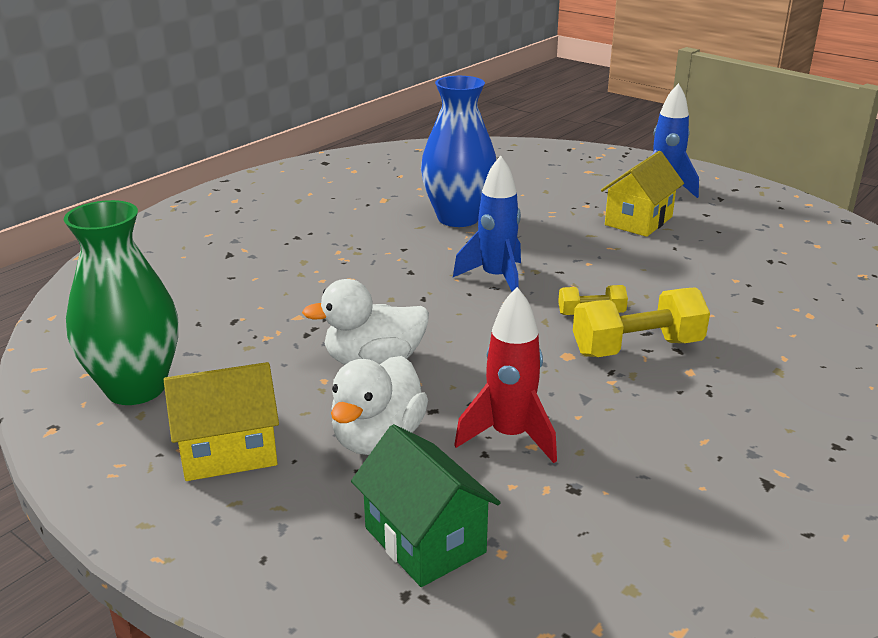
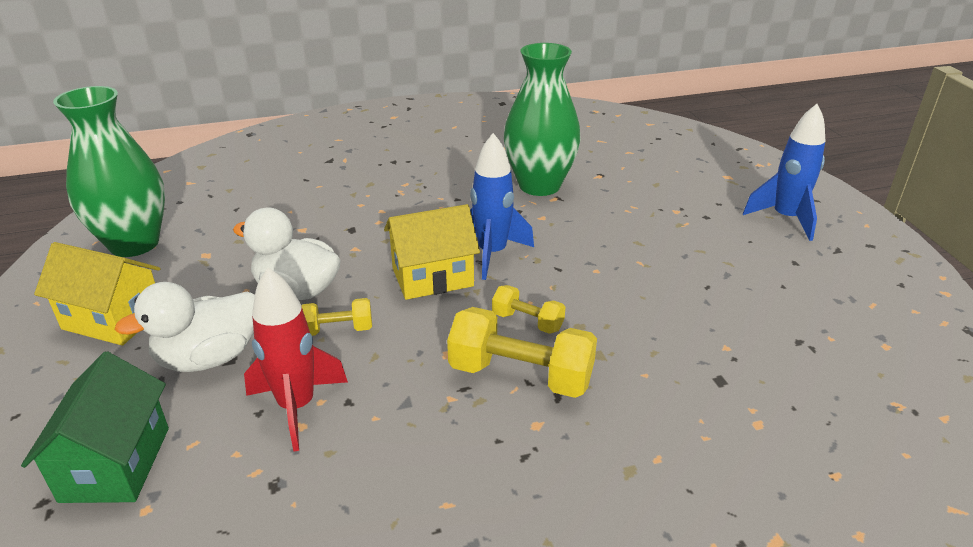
camera: 35 degrees right, 5 degrees up
blue vase [421,76,496,227] -> green vase [504,43,581,196]
yellow house [601,151,684,237] -> yellow house moved to [384,204,480,300]
none -> yellow dumbbell [301,298,372,336]

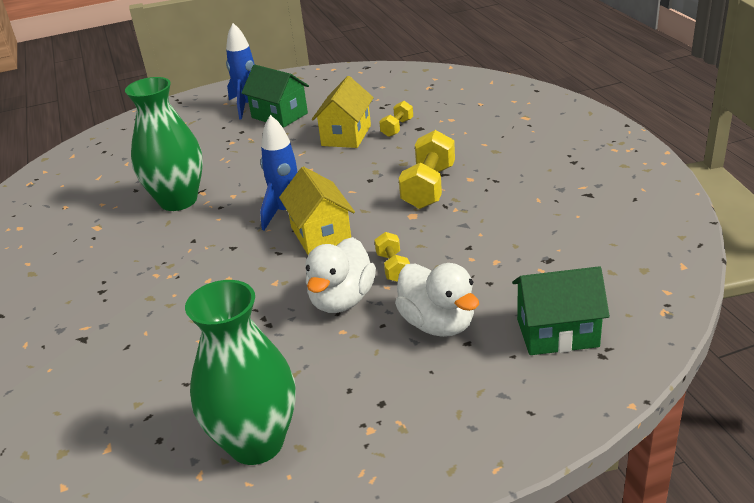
camera: 90 degrees left, 0 degrees up
yellow house [34,242,160,346] -> yellow house moved to [312,76,374,148]
red rocket [244,267,348,452] -> none
yellow dumbbell [492,285,565,334] -> yellow dumbbell moved to [379,101,413,137]
none -> green house [242,64,309,128]

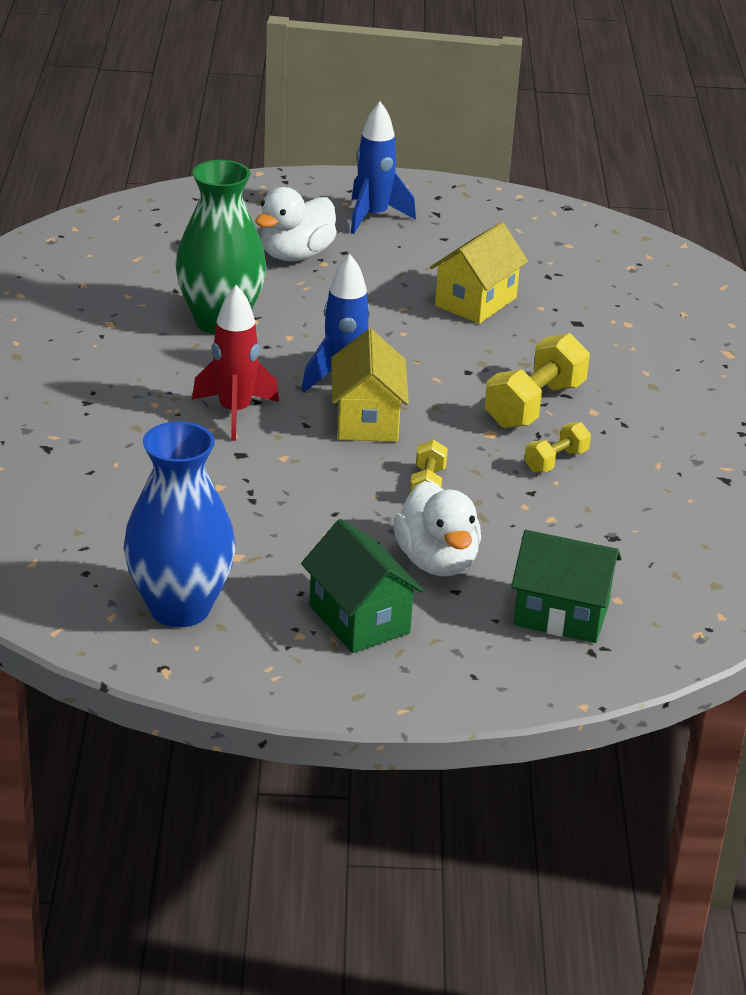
camera: 15 degrees right, 0 degrees up
green vase [185,280,296,465] -> blue vase [124,421,235,627]
green house [242,64,309,128] -> green house moved to [301,519,424,653]
white duck [306,237,376,313] -> white duck moved to [255,187,337,261]
yellow dumbbell [379,101,413,137] -> yellow dumbbell moved to [524,422,591,473]
none -> red rocket [192,285,279,441]

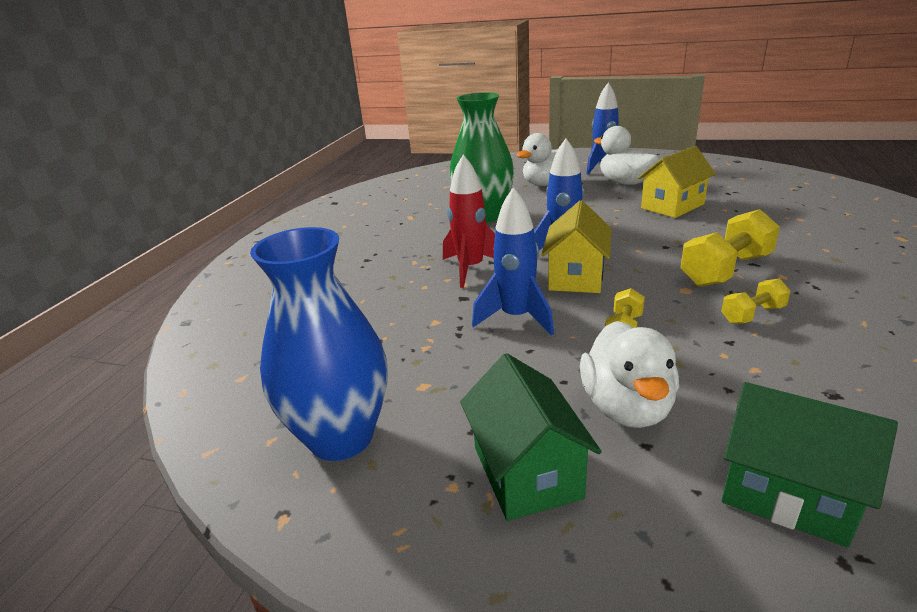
camera: 20 degrees right, 5 degrees down
none -> blue rocket [472,187,554,335]
none -> white duck [594,126,659,185]

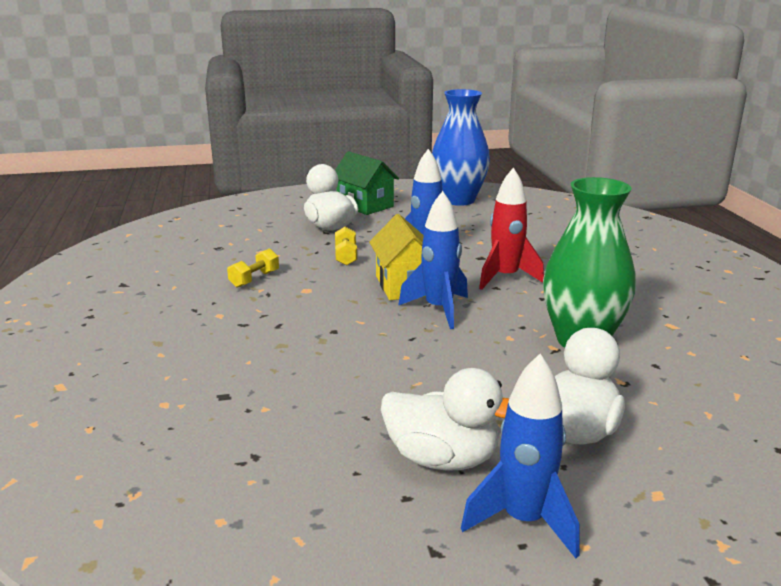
camera: 150 degrees right, 5 degrees down
yellow house [638,146,716,218] -> none
yellow dumbbell [681,209,780,287] -> none
green house [722,382,898,547] -> none

